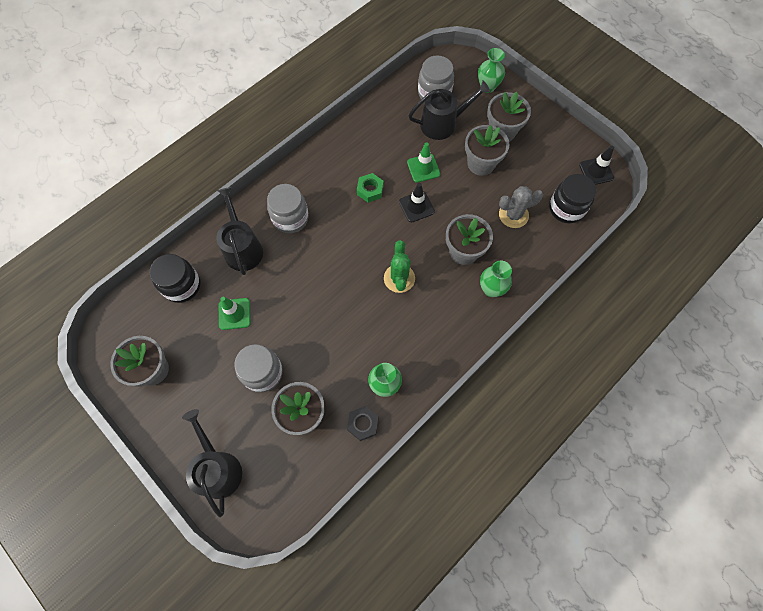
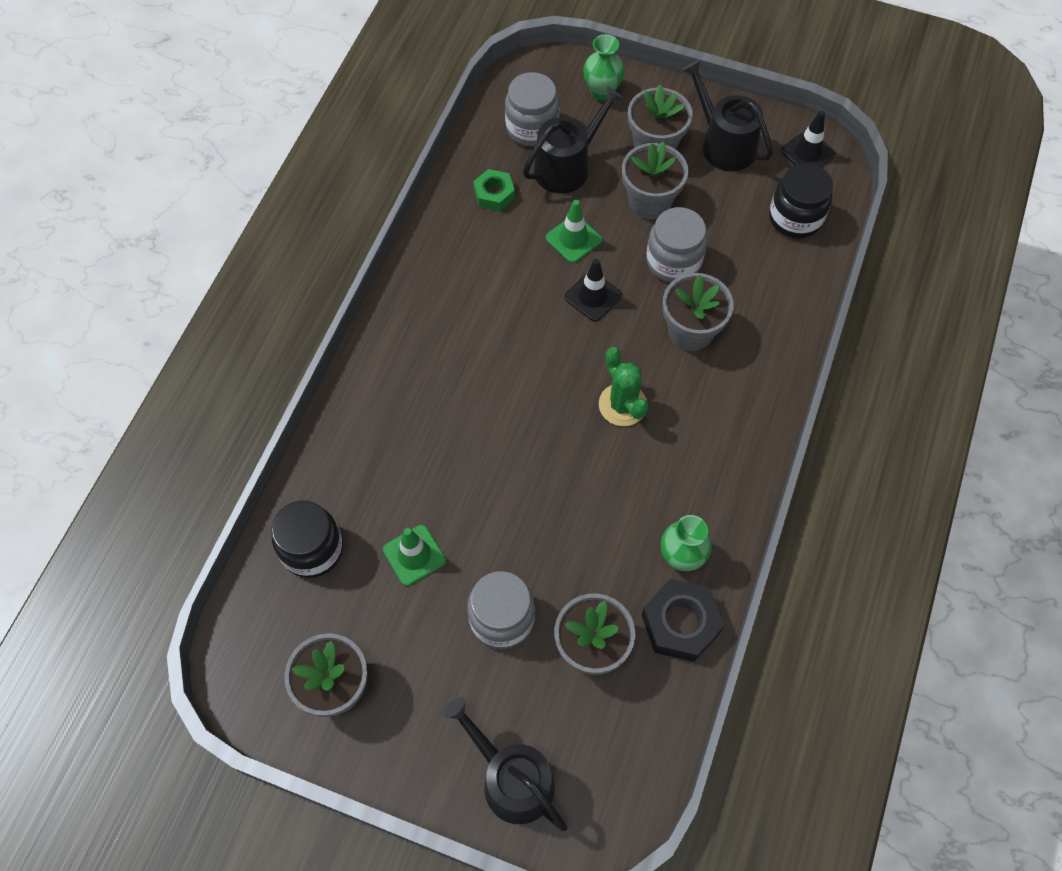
camera: 25 degrees left, 5 degrees down
black watering can [216,187,263,275] -> black watering can moved to [682,60,773,171]
grey jar [267,184,309,233] -> grey jar moved to [646,207,707,282]
black nut [347,406,378,441] -> black nut [641,579,724,662], size x1.57
green nut [357,173,384,203] -> green nut moved to [473,169,515,211]
green vase [480,261,512,297] -> none
grey cactus [499,186,543,228] -> none

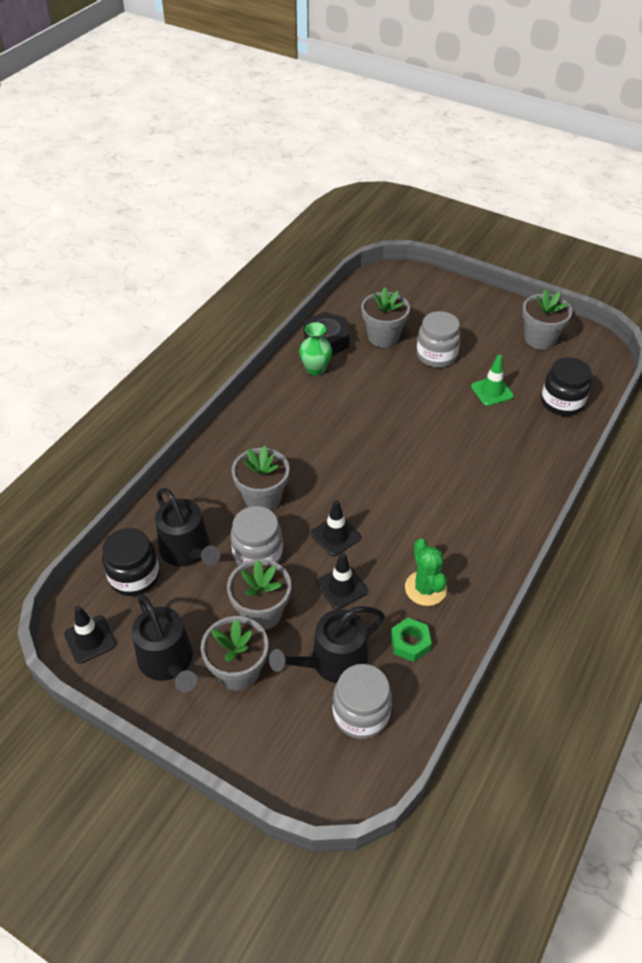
camera: 170 degrees left, 15 degrees down
black watering can [443,697,568,831] -> black watering can moved to [155,488,220,567]
green traffic cone [546,200,602,263] -> black traffic cone [316,552,368,609]
green vase [583,34,625,101] -> none
green cactus [599,347,649,426] -> green cactus moved to [405,538,447,606]

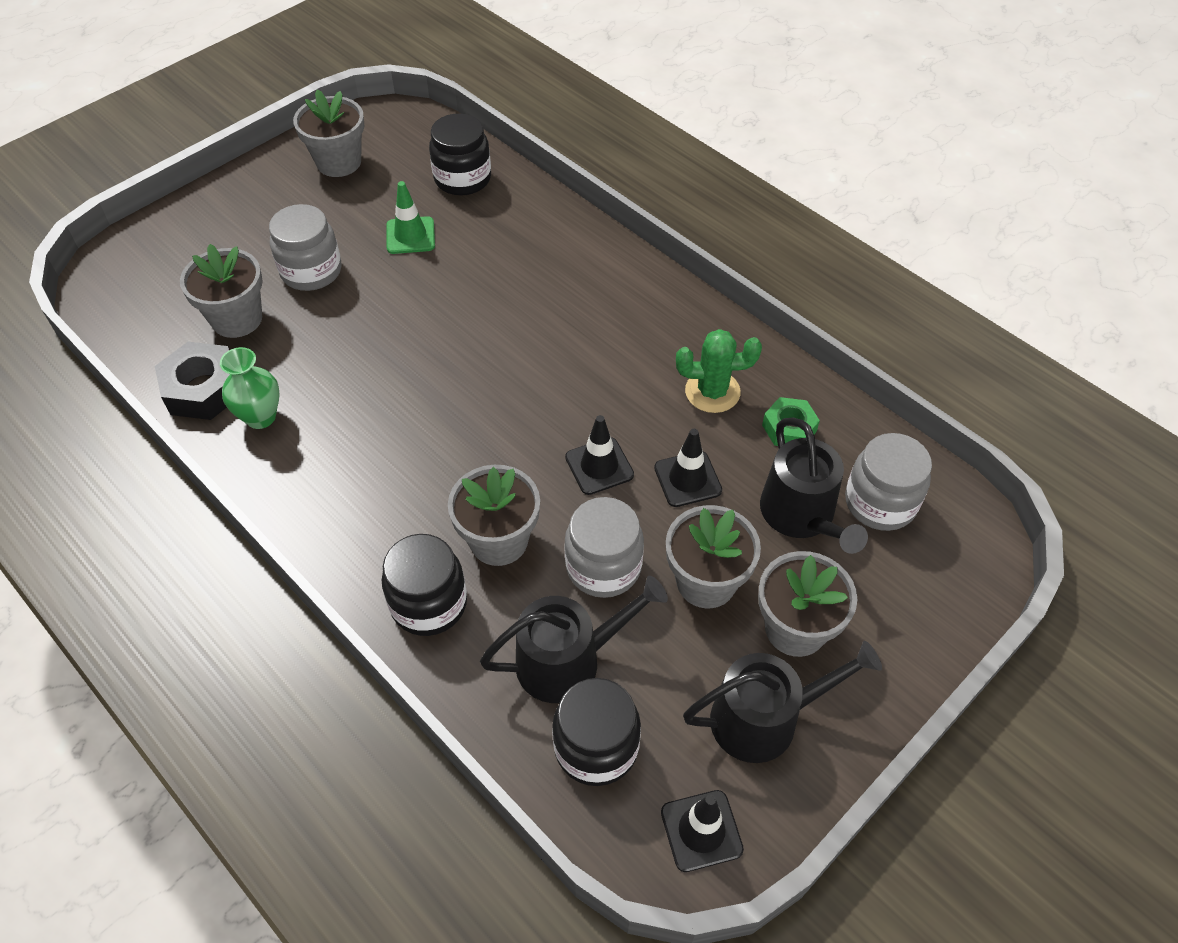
camera: 75 degrees left, 5 degrees up
none -> black jar [381,534,467,636]

